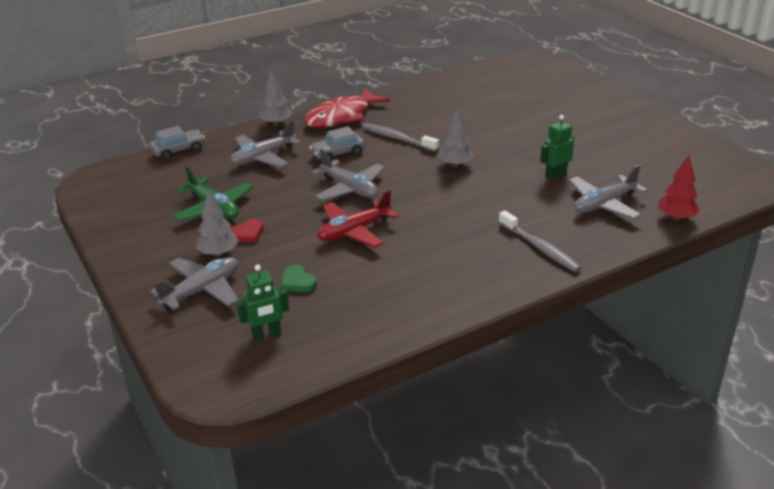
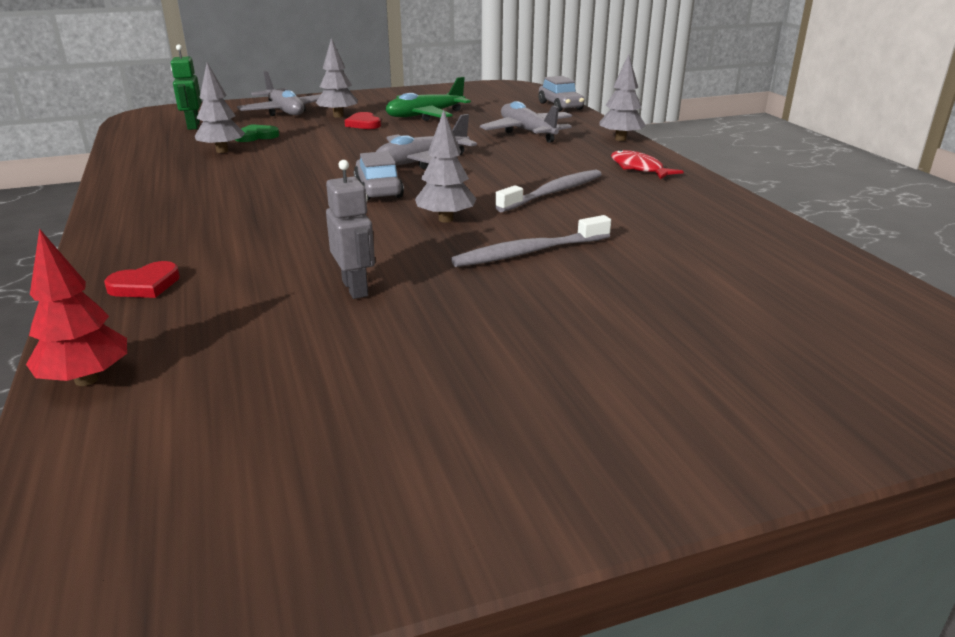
camera: 100 degrees right, 5 degrees down
red fish [304,88,391,128] -> red fish [611,150,684,179], size x0.53
grey car [309,126,365,161] -> grey car moved to [354,151,404,201]
red plane [317,190,398,248] -> none
grey toothbrush [499,210,581,272] -> grey toothbrush moved to [451,215,611,267]
green robot [540,115,574,180] -> grey robot [326,160,375,299]
grey plane [569,165,648,220] -> none
none -> red heart [104,261,180,298]
none -> grey tree [195,62,245,153]

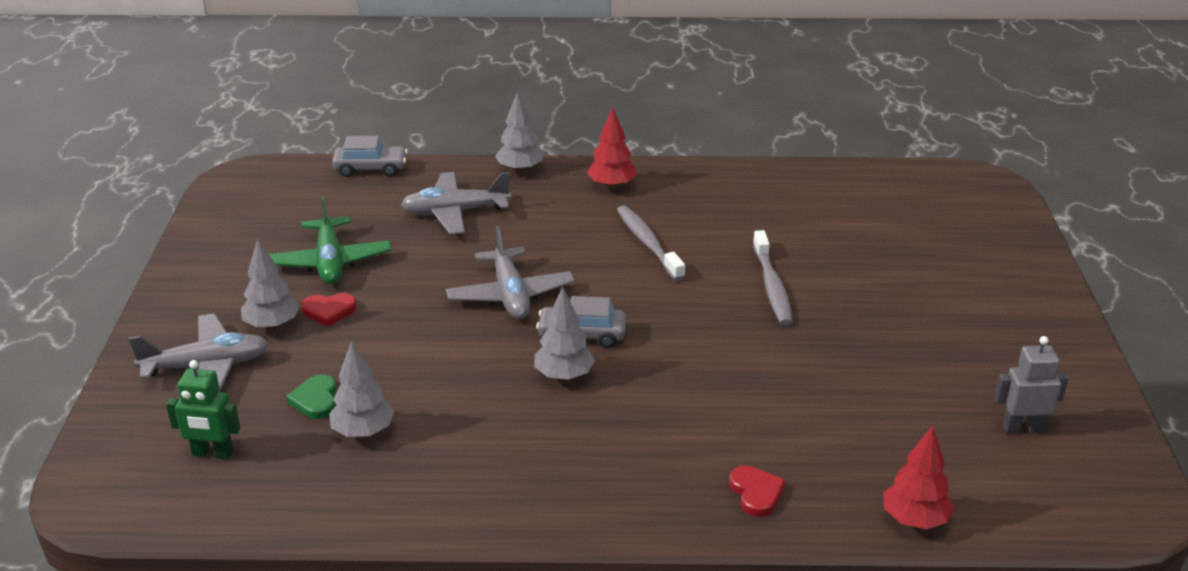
camera: 70 degrees left, 5 degrees up
grey robot [326,160,375,299] -> grey robot moved to [994,336,1069,433]
grey tree [415,110,476,223] -> grey tree moved to [534,287,595,381]
red fish [611,150,684,179] -> red tree [587,107,637,189]

